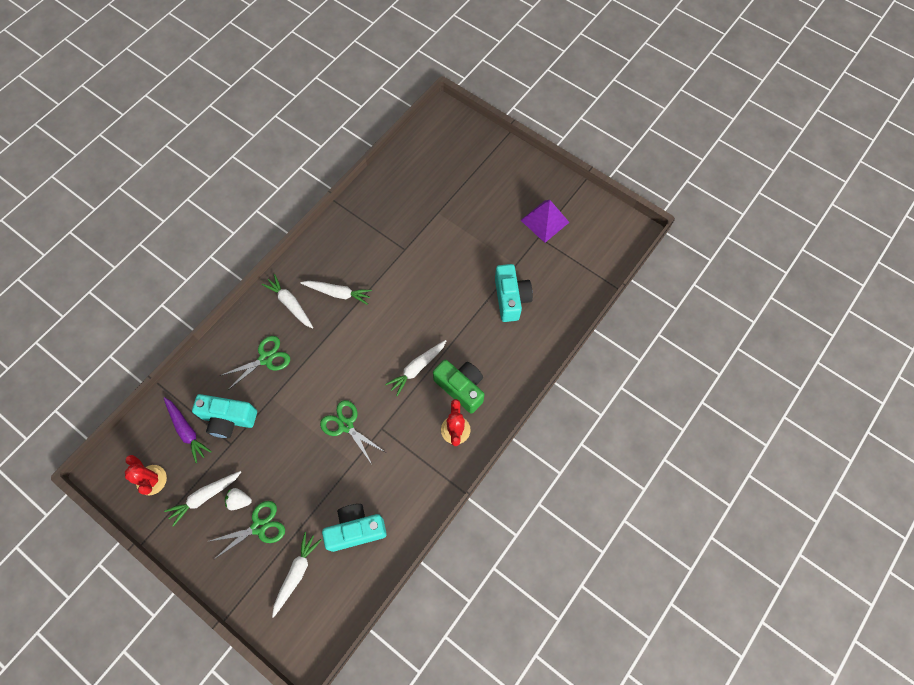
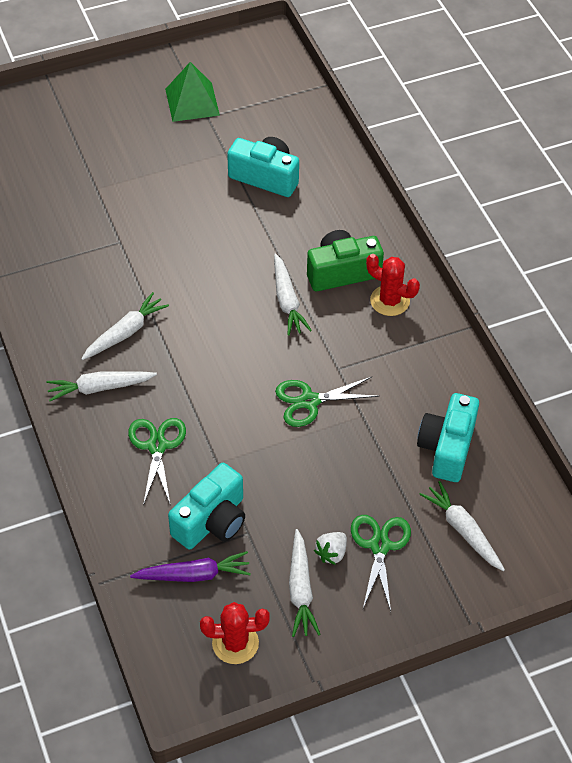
camera: 60 degrees left, 15 degrees down
purple pyramid [521,200,569,243] -> green pyramid [165,62,220,122]

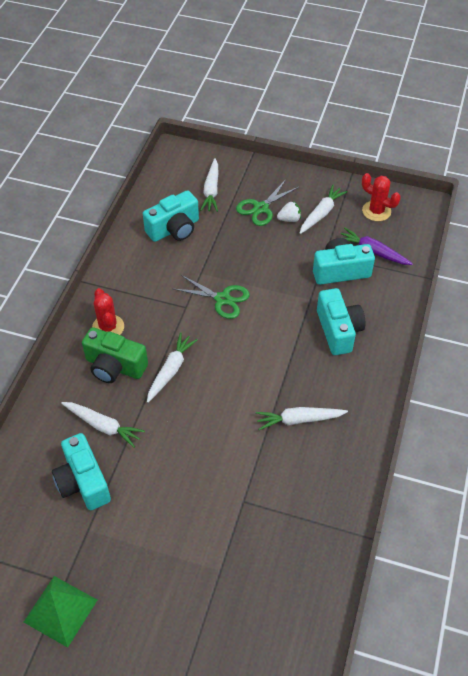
camera: 140 degrees left, 0 degrees up
white carrot [46,371,157,401] -> white carrot moved to [61,402,145,448]
green scissors [128,418,186,506] -> turquoise camera [317,288,365,355]

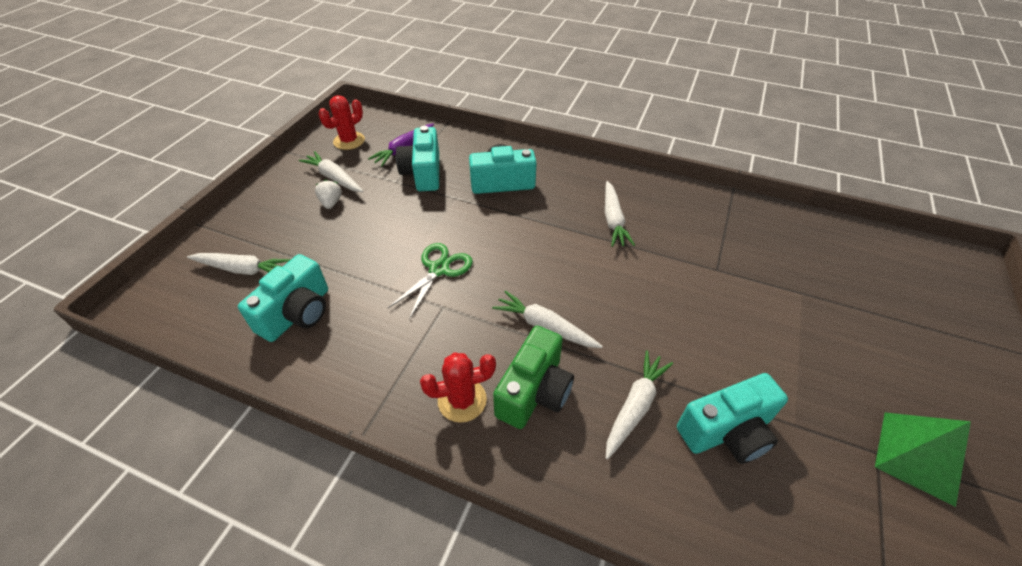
camera: 85 degrees left, 5 degrees down
turquoise camera [143,190,199,242] -> turquoise camera turned 60 degrees clockwise [238,254,328,342]
green scissors [236,180,299,226] -> none

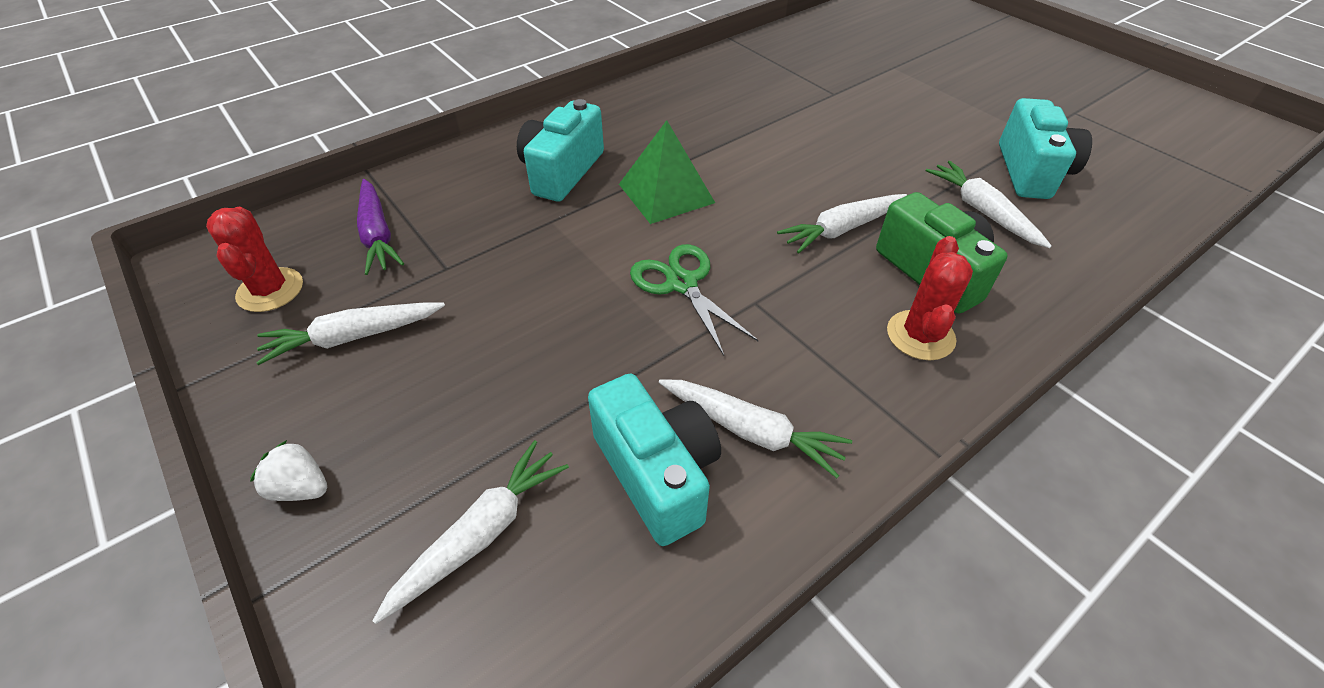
camera: 60 degrees left, 0 degrees up
white strawberry [315,179,342,209] -> white strawberry moved to [250,440,327,501]
turquoise camera [396,126,439,191] -> none
white carrot [605,181,635,247] -> white carrot moved to [659,379,852,478]
green pyramid [875,412,971,507] -> green pyramid moved to [619,120,715,224]

